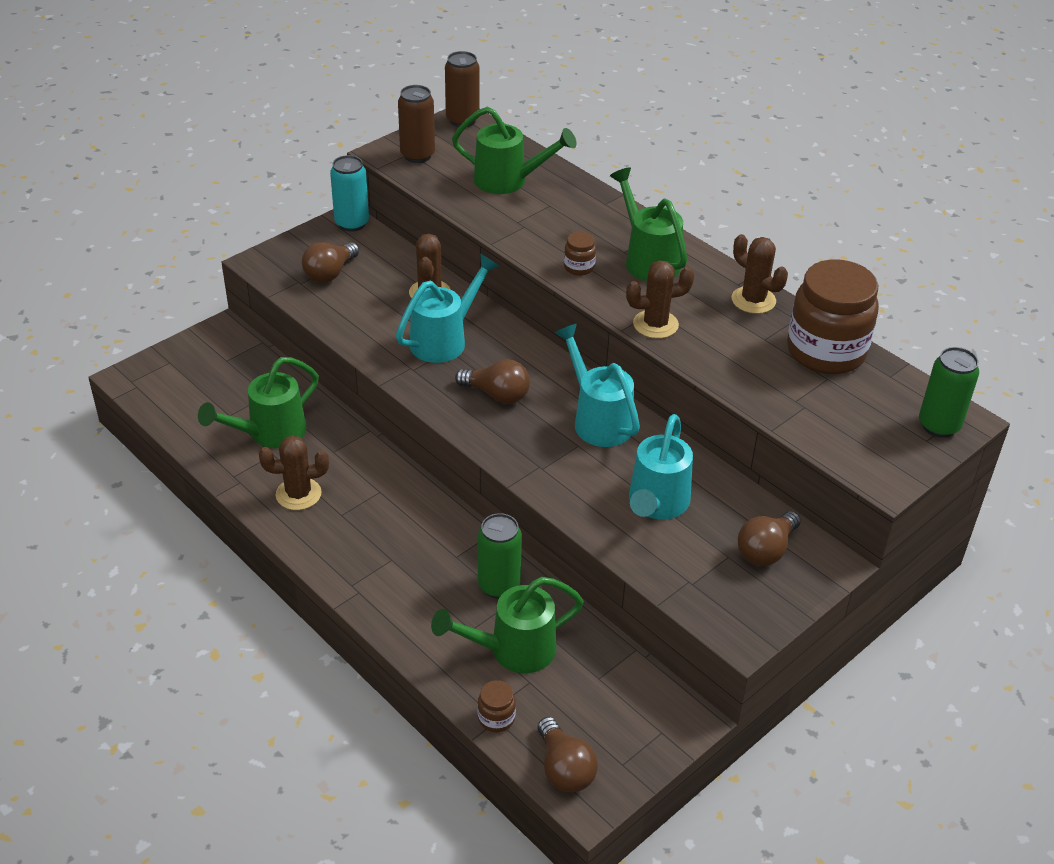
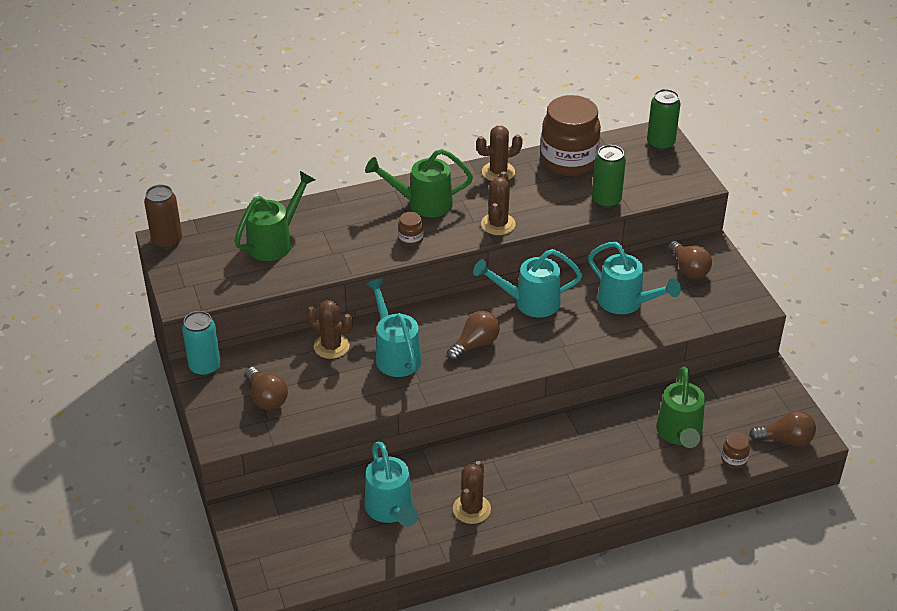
camera: 65 degrees left, 0 degrees up
green watering can [198,357,319,448] -> turquoise watering can [365,442,418,527]
brown can [398,85,435,163] -> none
green can [478,513,522,599] -> green can moved to [592,145,626,209]

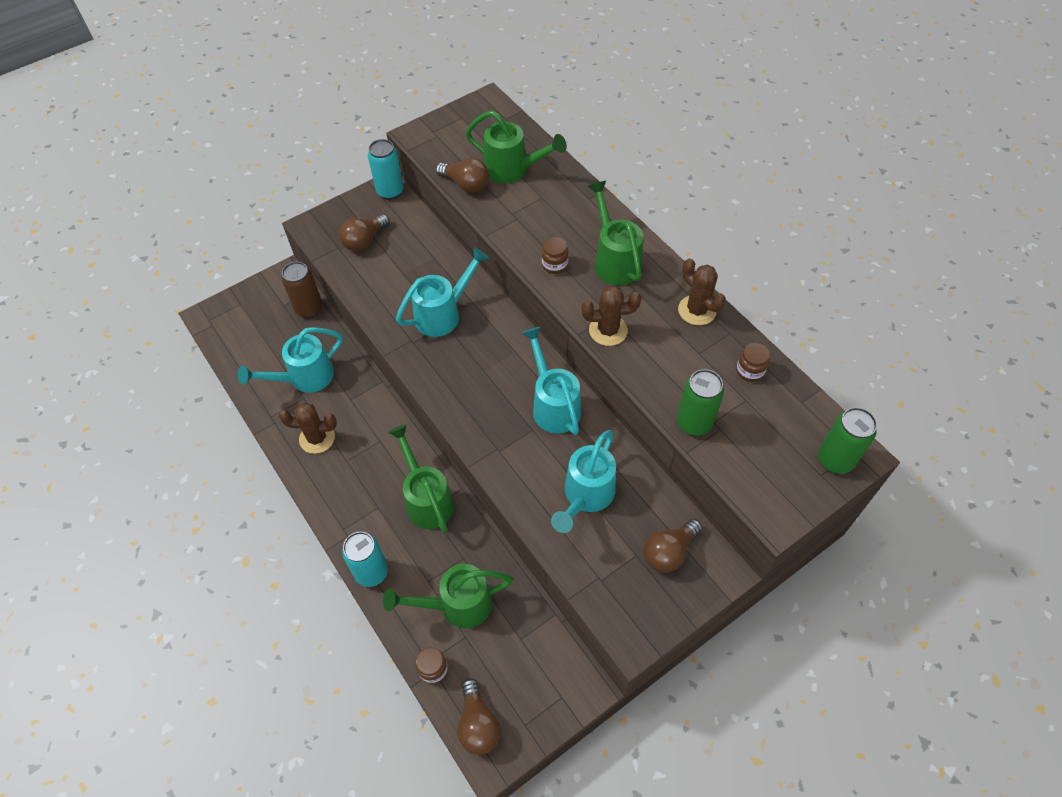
camera: 75 degrees right, 15 degrees up
brown can [144,185,182,250] -> brown can moved to [282,262,322,318]
brown cactus [306,300,353,359] -> none
brown light bulb [447,311,500,361] -> brown light bulb moved to [436,158,489,193]
brown jar [541,95,601,176] -> brown jar [736,343,770,382], size x0.41
none -> turquoise can [342,532,388,587]
none -> green watering can [388,425,454,533]

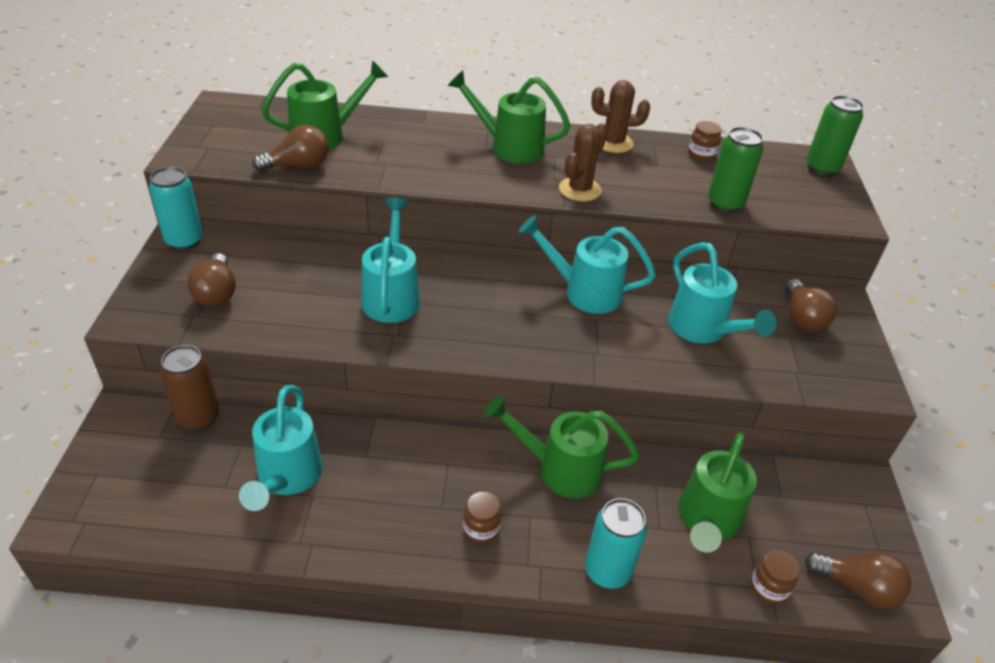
camera: 55 degrees left, 15 degrees down
brown cactus [279,402,337,454] -> none
brown jar [542,237,568,274] -> brown jar moved to [463,491,502,543]

